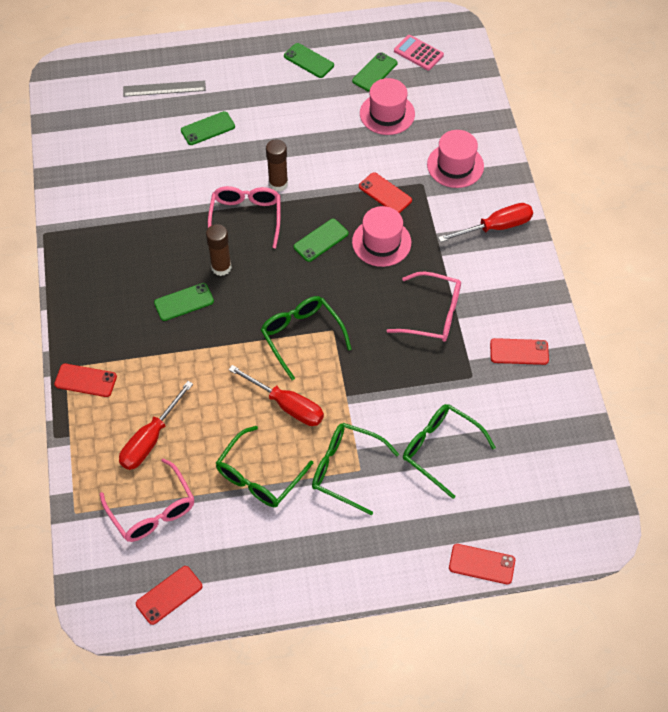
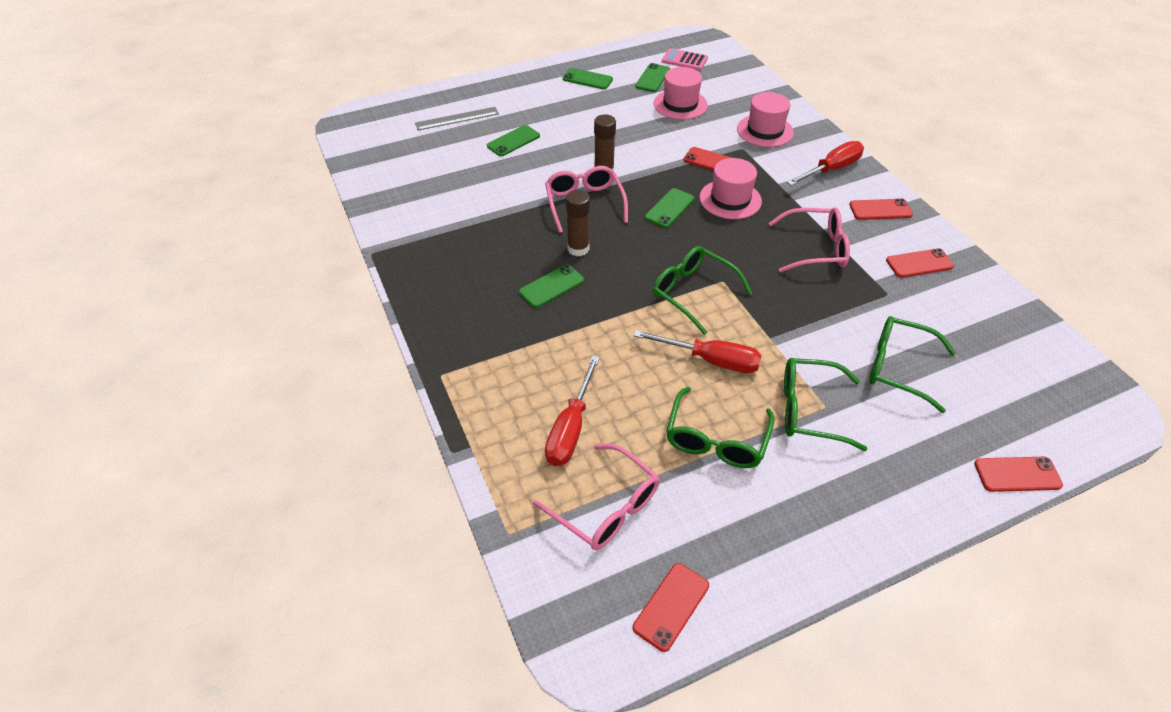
camera: 15 degrees left, 10 degrees down
red phone [54,364,117,397] -> red phone moved to [849,198,913,220]

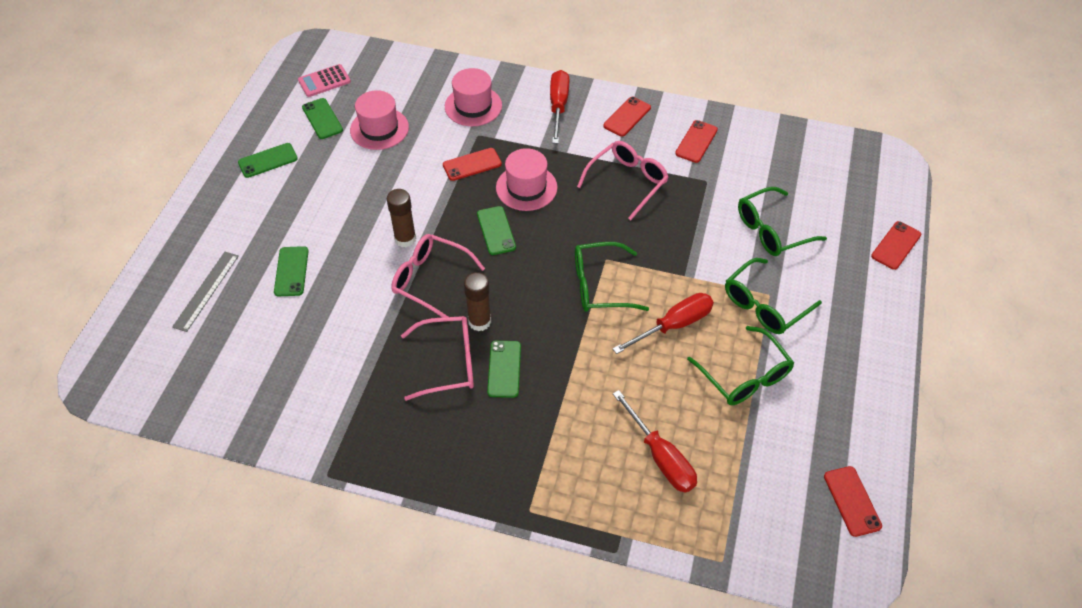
camera: 50 degrees left, 5 degrees up
pink glasses [533,444,659,550] -> pink glasses moved to [401,316,474,401]

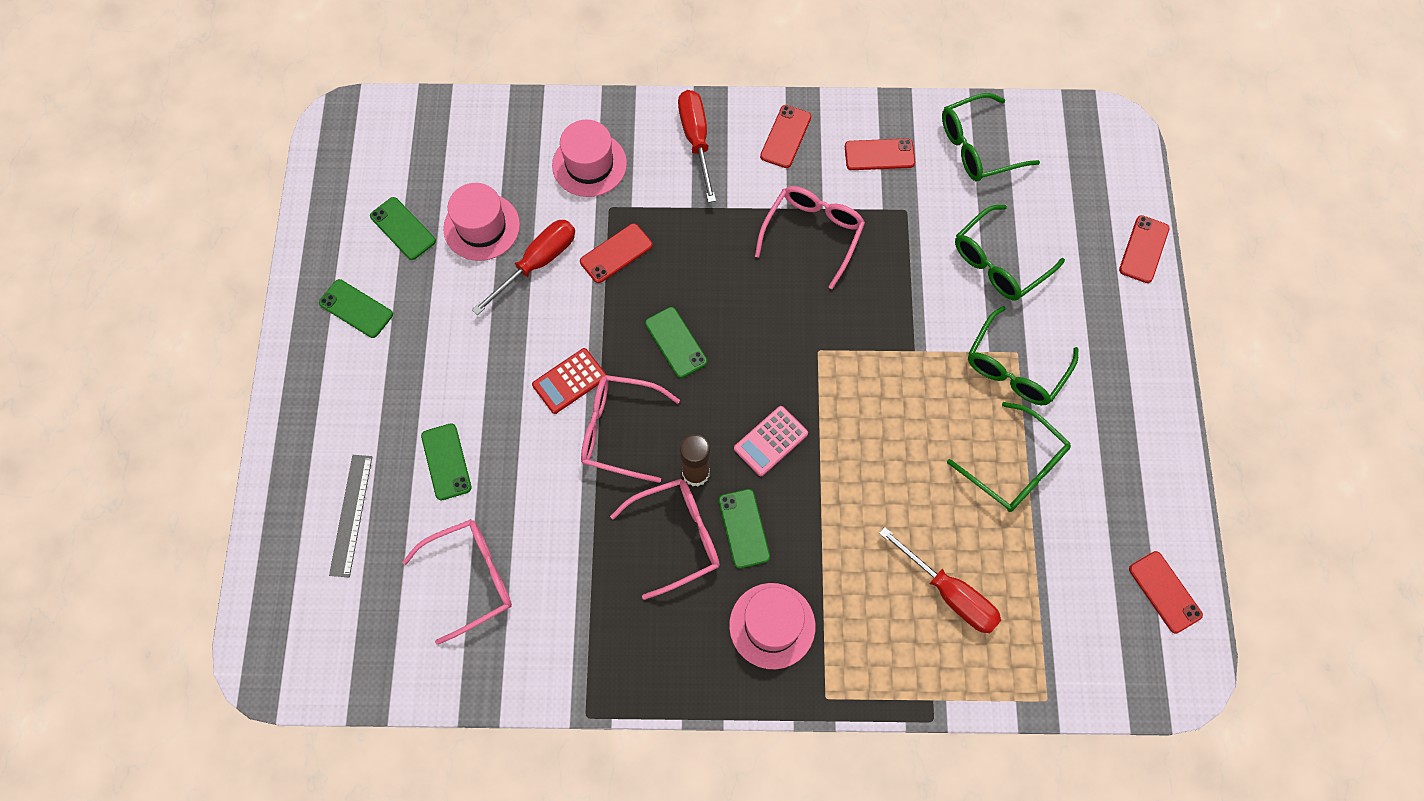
camera: 15 degrees left, 15 degrees up
green phone [238,143,298,178] -> green phone turned 75 degrees clockwise [319,279,393,338]
pink calculator [298,64,351,97] -> pink calculator moved to [734,406,808,476]
brown glue stick [387,189,416,247] -> red calculator [532,348,606,414]
pink hat [496,148,558,211] -> pink hat moved to [729,583,815,669]
green glasses [575,242,649,312] -> green glasses moved to [942,93,1040,181]
red screwdriver [613,293,714,354] -> red screwdriver moved to [472,220,575,315]
red phone [675,120,718,163] -> red phone turned 75 degrees clockwise [845,138,915,170]
none -> pink glasses [403,519,512,645]

